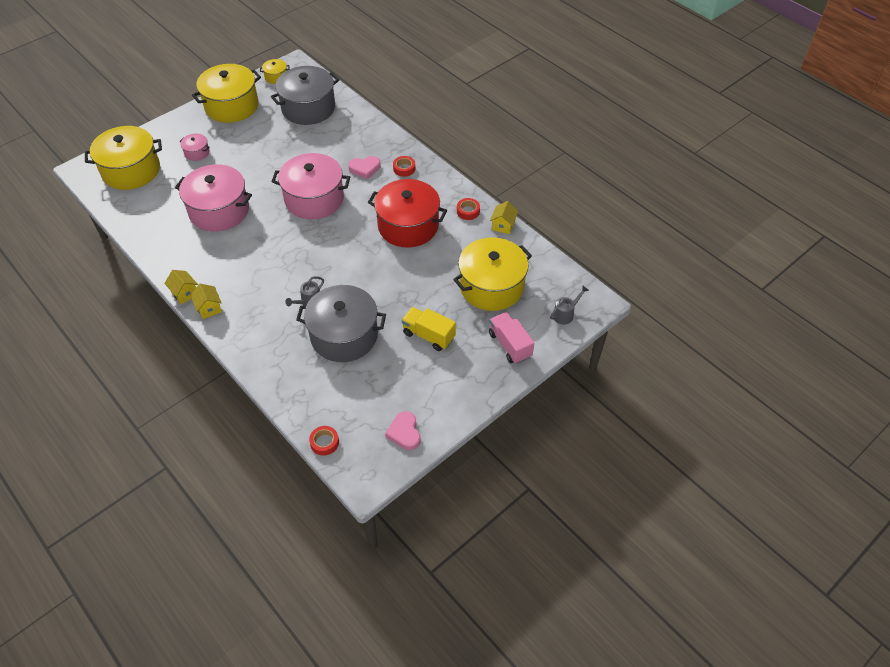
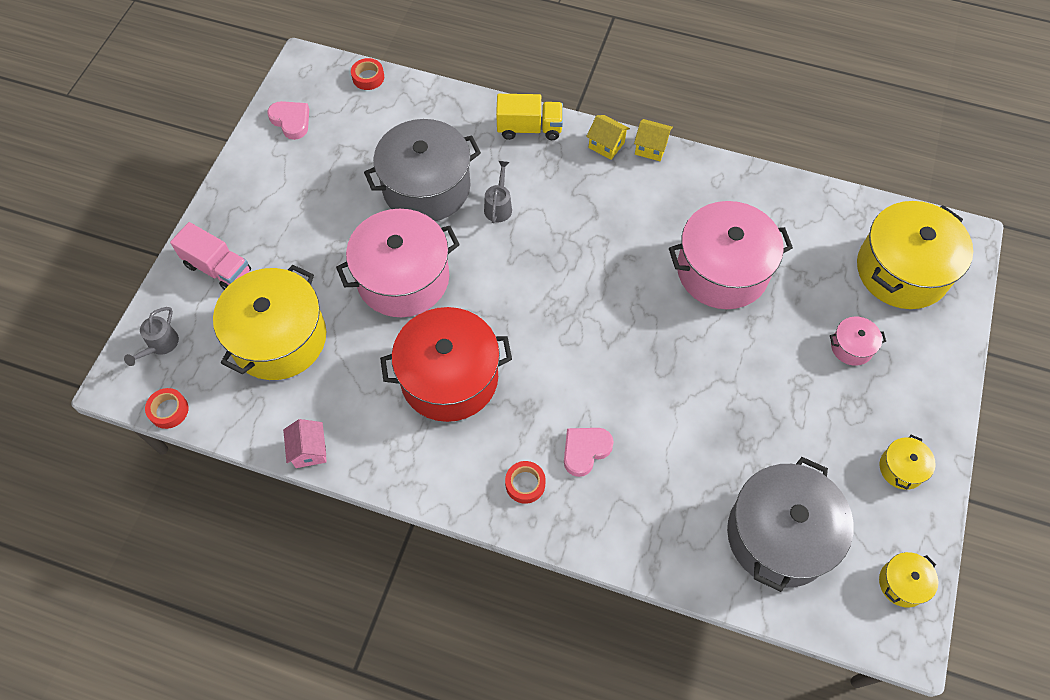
camera: 150 degrees right, 10 degrees up
yellow pot [192,64,261,123] -> yellow pot [880,435,936,490], size x0.44
pink pot [271,153,350,219] -> pink pot moved to [336,209,460,317]
yellow truck [402,307,456,351] -> yellow truck moved to [496,94,563,140]
red tape [457,198,480,220] -> red tape moved to [145,388,188,429]
yellow house [490,201,518,234] -> pink house [283,419,327,468]

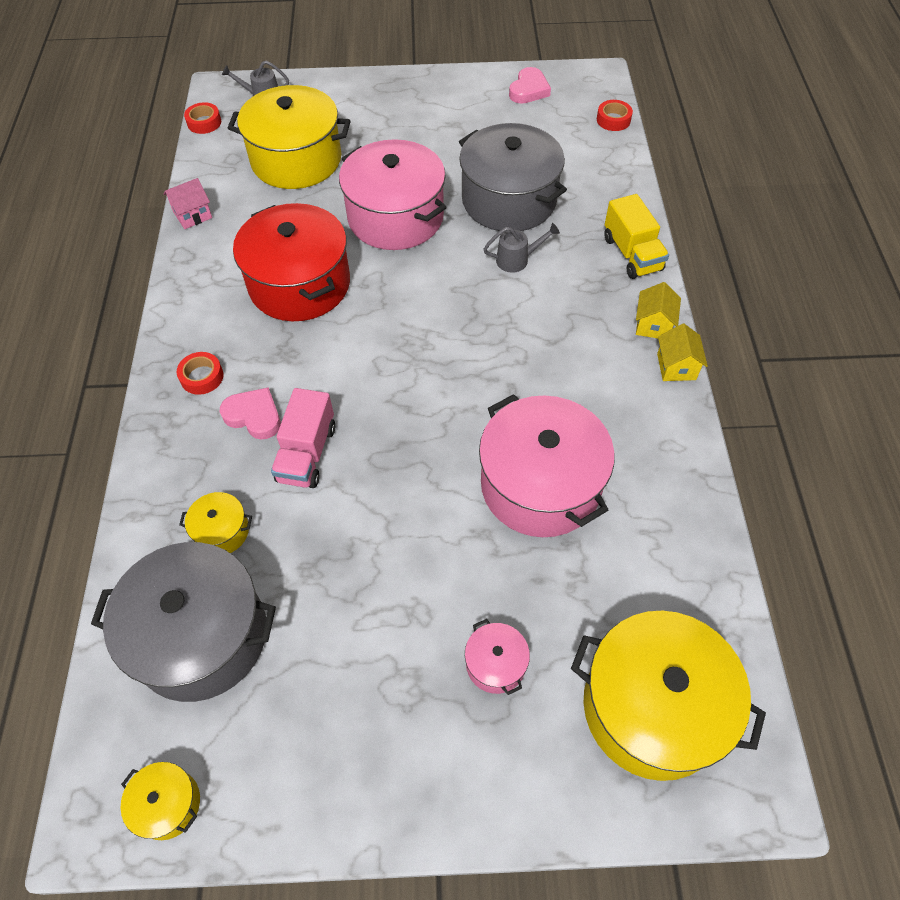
camera: 70 degrees right, 5 degrees down
pink truck [170,222,251,290] -> pink truck moved to [271,388,335,488]
yellow pot [880,435,936,490] -> yellow pot moved to [179,492,252,553]

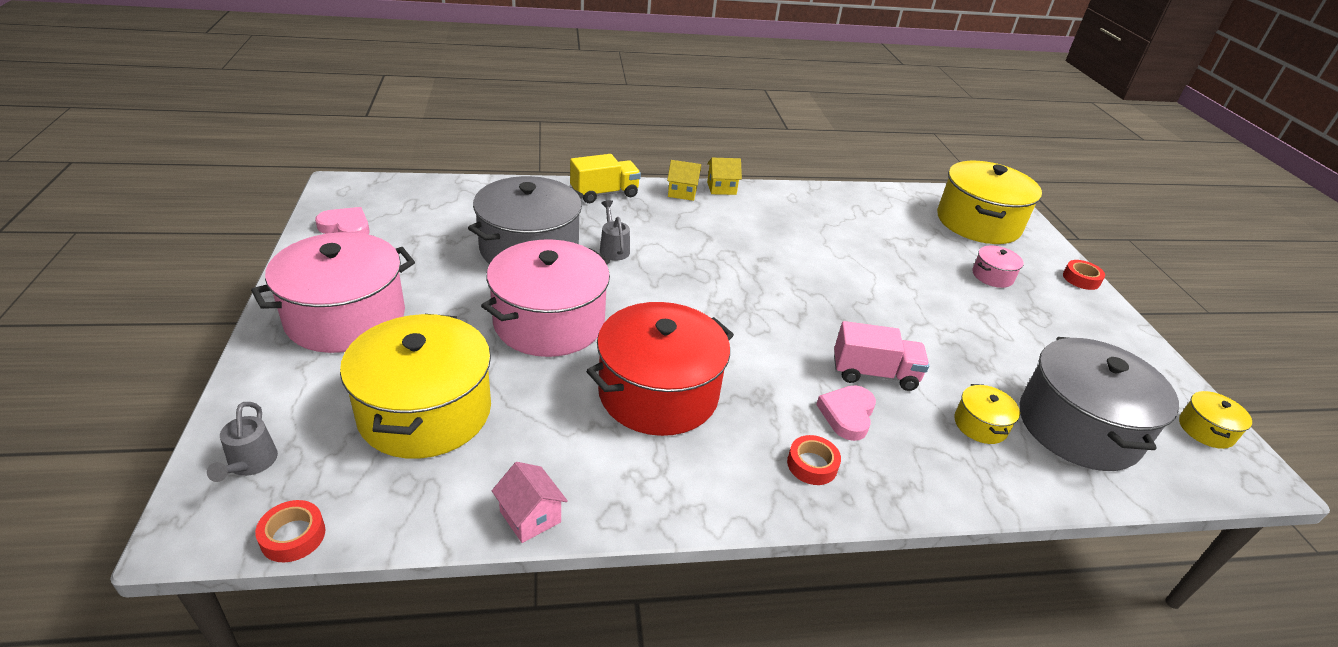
camera: 100 degrees left, 20 degrees down
pink pot [479,394,615,537] -> pink pot moved to [251,232,415,353]
red tape [597,100,633,131] -> red tape moved to [1063,260,1105,290]

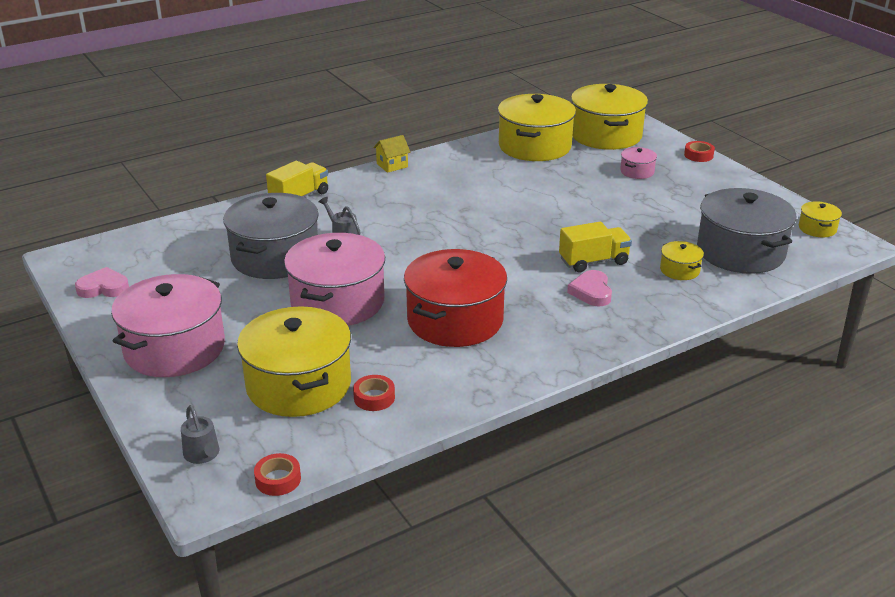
camera: 20 degrees left, 5 degrees down
pink house [492,462,568,543] -> none
yellow house [667,160,701,201] -> none
red tape [787,435,841,485] -> red tape moved to [353,375,395,411]
pink truck [834,321,929,391] -> yellow truck [559,222,632,272]
none -> yellow pot [498,94,576,161]

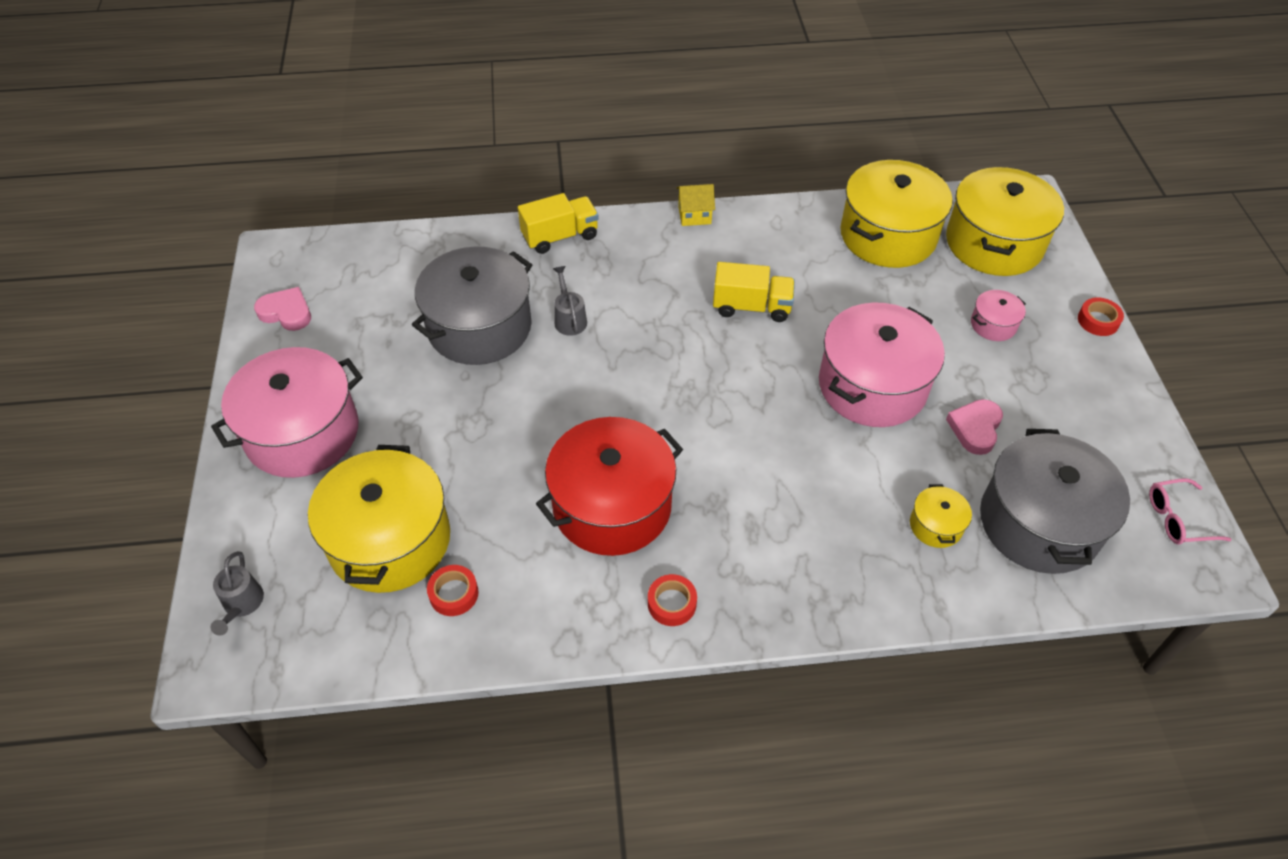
camera: 25 degrees right, 20 degrees up
red tape [254,453,301,496] -> red tape moved to [648,574,697,626]
pink pot [284,233,385,326] -> pink pot moved to [819,303,945,427]
yellow truck [559,222,632,272] -> yellow truck moved to [713,262,795,322]
pink heart [567,270,612,307] -> pink heart moved to [946,399,1003,455]
yellow pot [799,201,842,237] -> pink glasses [1149,478,1232,544]

